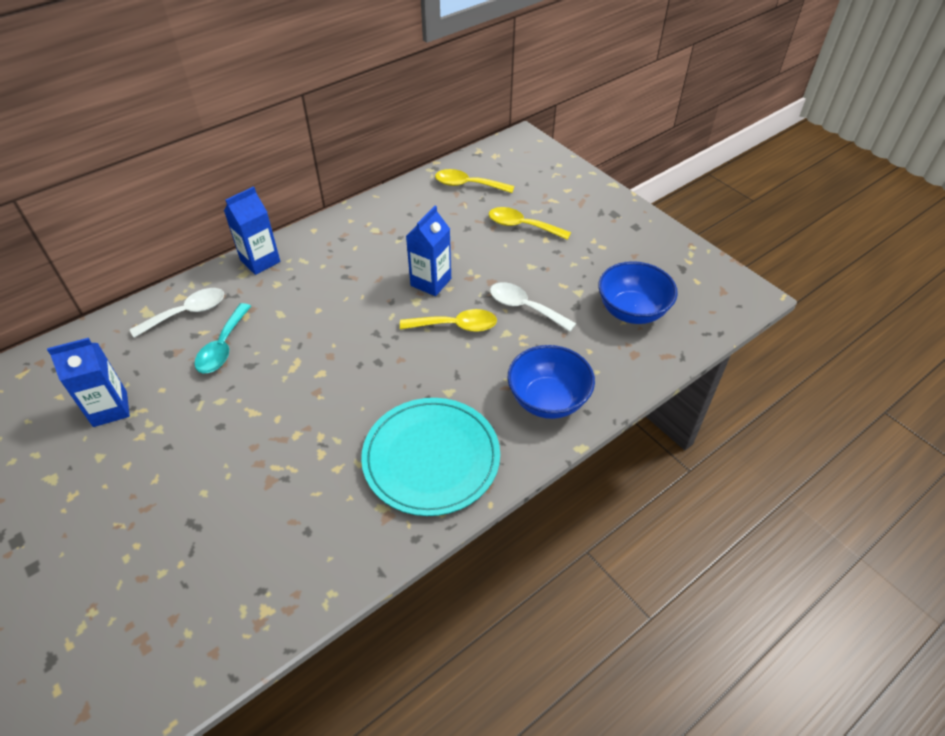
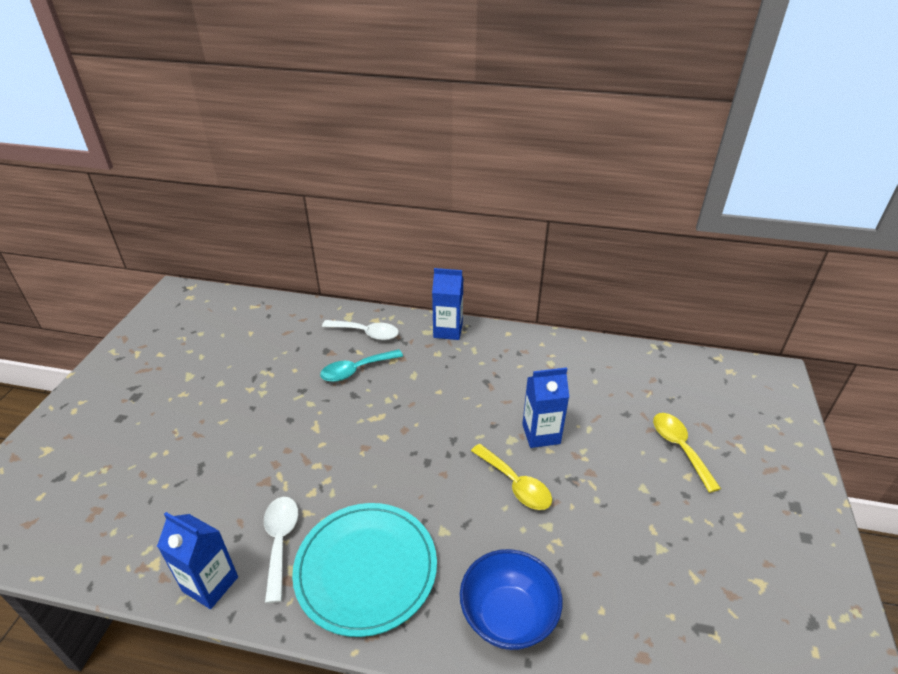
camera: 50 degrees right, 10 degrees down
blue carton [47,338,130,427] -> blue carton moved to [157,512,238,609]
yellow spoon [435,169,514,193] -> none
white spoon [490,282,576,332] -> white spoon moved to [264,497,298,603]
blue bowl [598,261,678,324] -> none

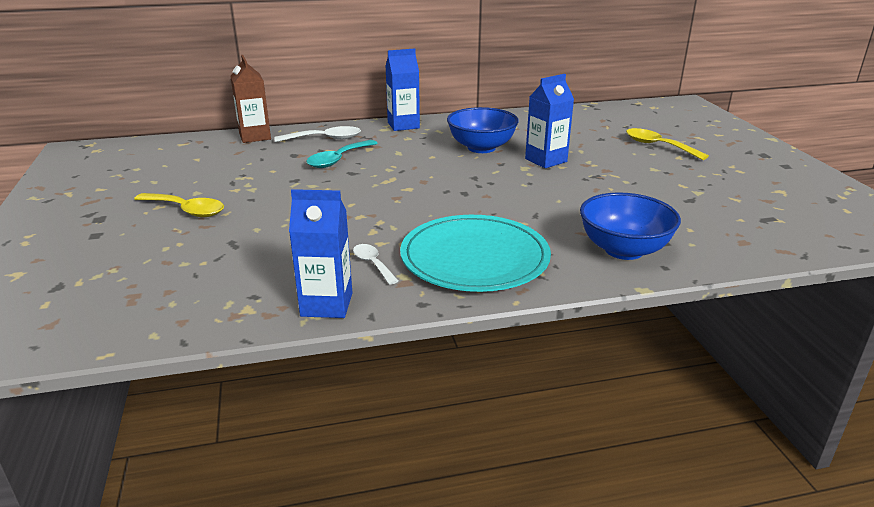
camera: 25 degrees left, 10 degrees down
white spoon [264,497,298,603] -> white spoon [353,244,398,285], size x0.62
yellow spoon [471,444,552,510] -> yellow spoon moved to [134,193,224,217]
none -> brown carton [230,55,271,143]
none -> blue bowl [447,107,519,153]

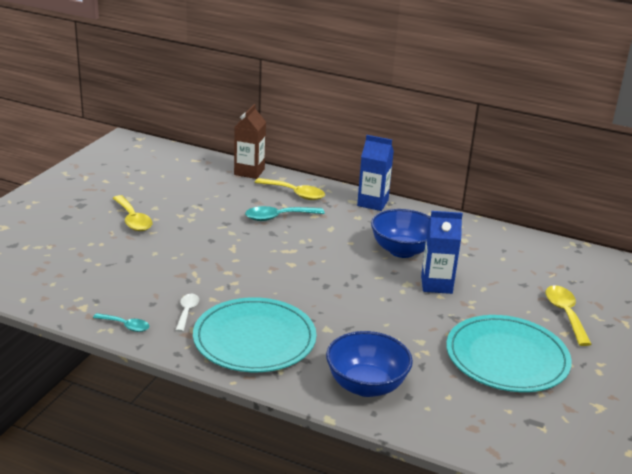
camera: 35 degrees right, 0 degrees up
white spoon [274,126,361,142] -> yellow spoon [254,178,325,200]
blue carton [289,189,352,318] -> turquoise spoon [93,313,149,332]
none -> turquoise plate [446,315,572,392]

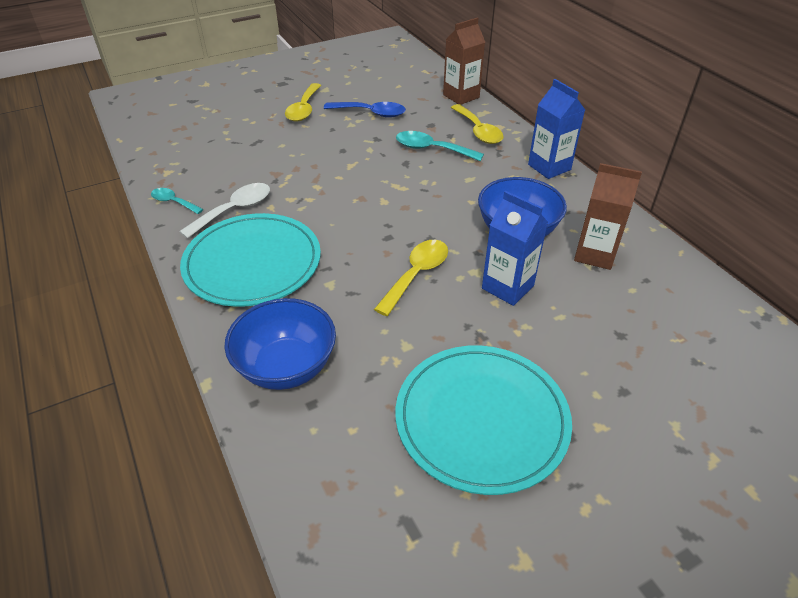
camera: 40 degrees right, 15 degrees up
turquoise spoon [93,313,149,332] -> turquoise spoon turned 150 degrees clockwise [151,188,203,214]
white spoon [176,294,199,332] -> white spoon [179,183,270,239], size x1.61
yellow spoon [545,285,592,346] -> yellow spoon moved to [374,240,448,316]
none -> blue spoon [324,102,406,118]
none -> brown carton [574,163,642,270]

